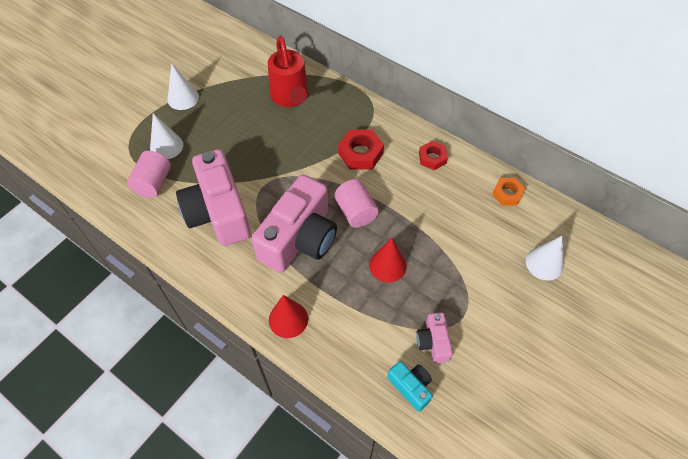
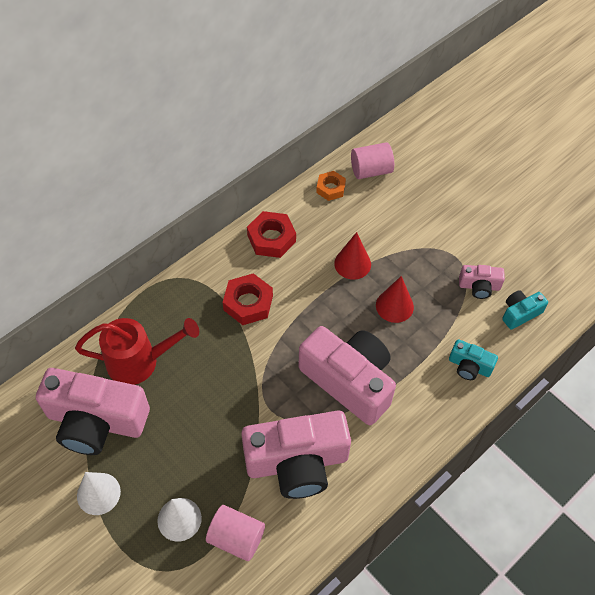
camera: 80 degrees left, 0 degrees up
red cone [269,295,308,338] -> red cone moved to [334,232,371,280]
pink cylinder [334,179,379,228] -> pink cylinder moved to [351,142,394,179]
red nut [419,141,448,170] -> red nut [247,211,296,258], size x1.52
white cone [526,235,564,281] -> none
none -> pink camera [36,368,150,455]
none -> turquoise camera [449,339,498,380]

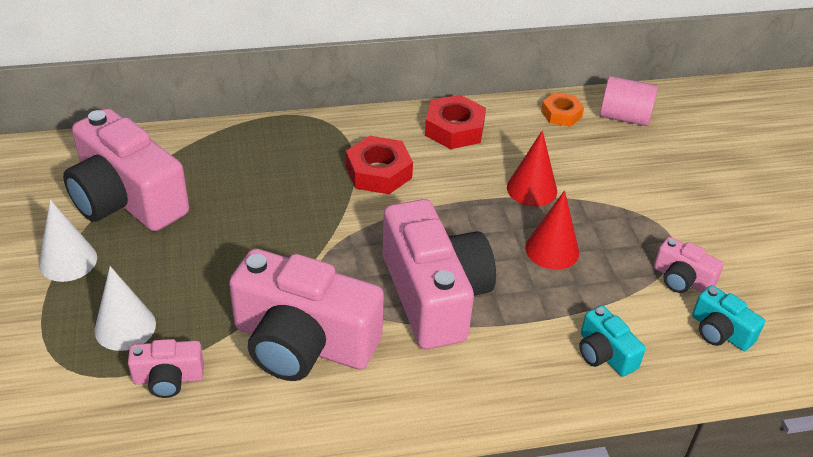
camera: 30 degrees right, 15 degrees down
red watering can [75,318,199,385] -> none
pink cylinder [206,505,265,561] -> pink camera [128,339,204,398]
turquoise camera [502,290,548,330] -> turquoise camera turned 135 degrees counterclockwise [692,285,765,351]

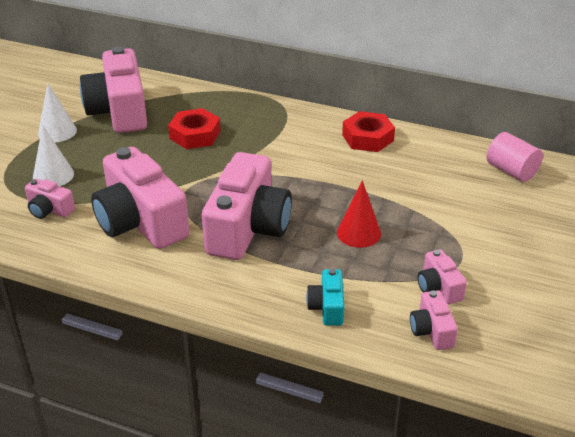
camera: 35 degrees right, 5 degrees down
red nut [346,136,413,194] -> red nut moved to [168,108,221,149]
red cone [507,130,557,207] -> none
orange nut [541,92,584,127] -> none
turquoise camera [692,285,765,351] -> pink camera [410,290,458,350]

